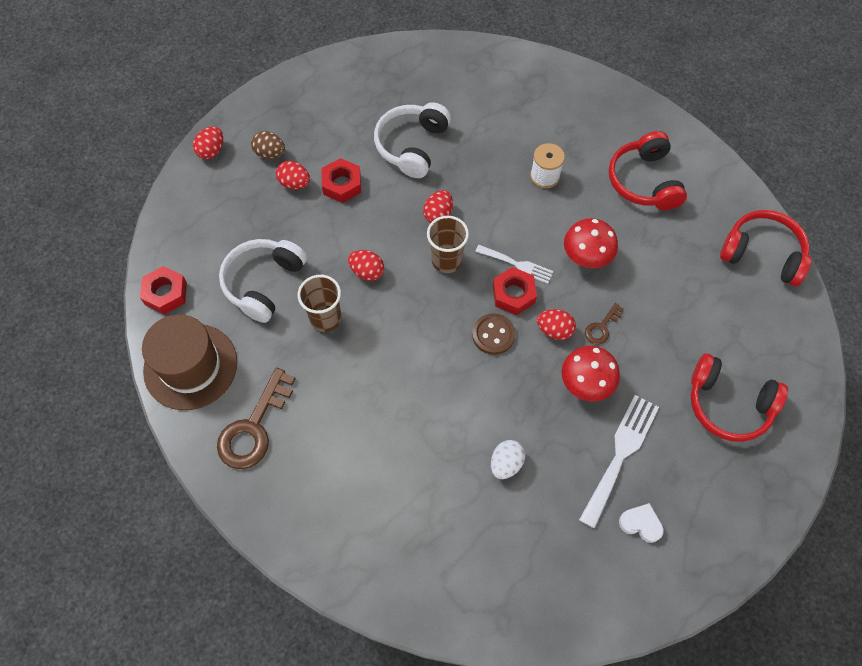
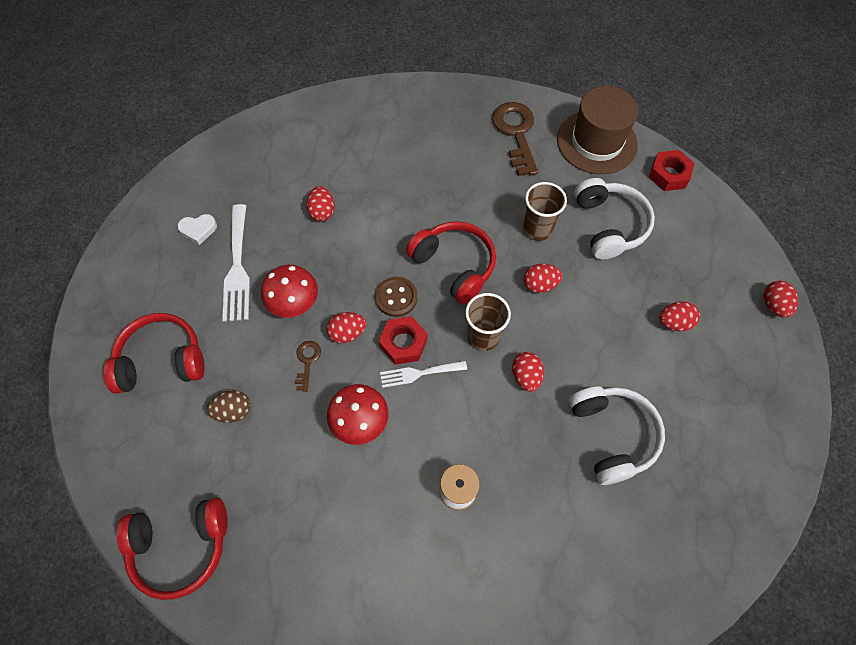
camera: 145 degrees right, 0 degrees up
brown egg [251,131,285,159] -> brown egg moved to [206,390,251,423]
red nut [322,158,361,203] -> none
white egg [491,440,525,479] -> red egg [307,186,334,221]
red headphones [609,131,687,210] -> red headphones moved to [406,221,496,304]

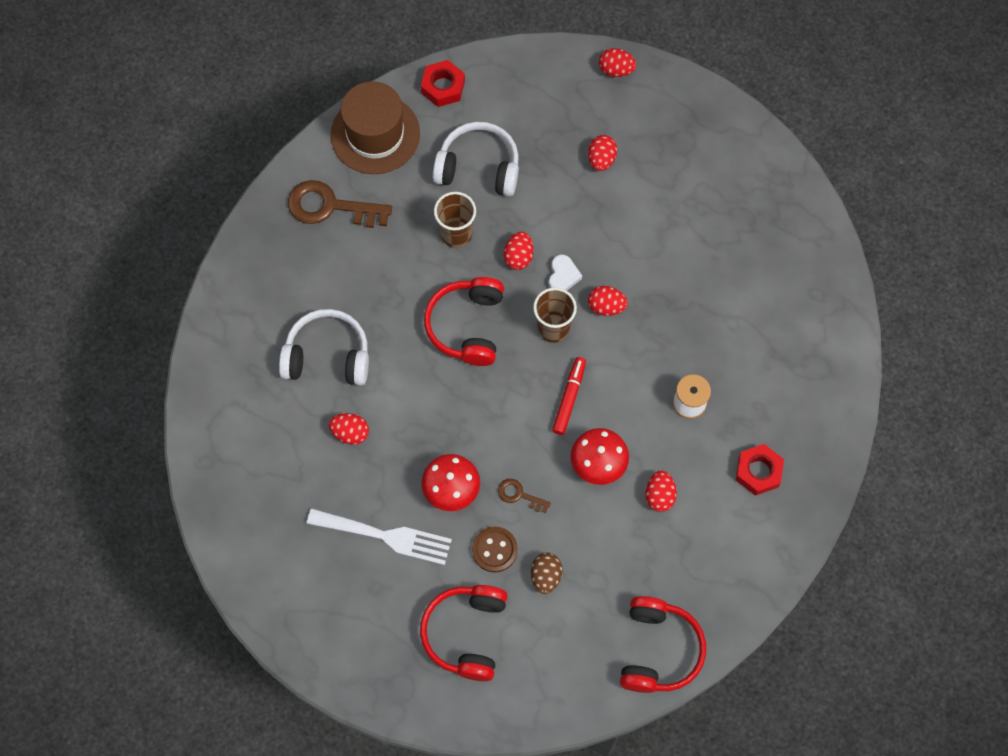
camera: 70 degrees left, 5 degrees up
white heart [177,214,217,245] -> white heart moved to [549,255,582,291]
red egg [326,312,366,343] -> red egg moved to [646,471,677,512]
brown button [375,277,418,317] -> brown button moved to [472,527,518,573]
red nut [379,316,427,365] -> red nut moved to [736,444,784,496]
white fork [380,361,467,388] -> red marker [552,357,586,435]
red headphones [406,221,496,304] -> red headphones turned 60 degrees counterclockwise [424,277,504,366]
white headphones [569,386,665,485] -> white headphones moved to [279,309,369,386]

